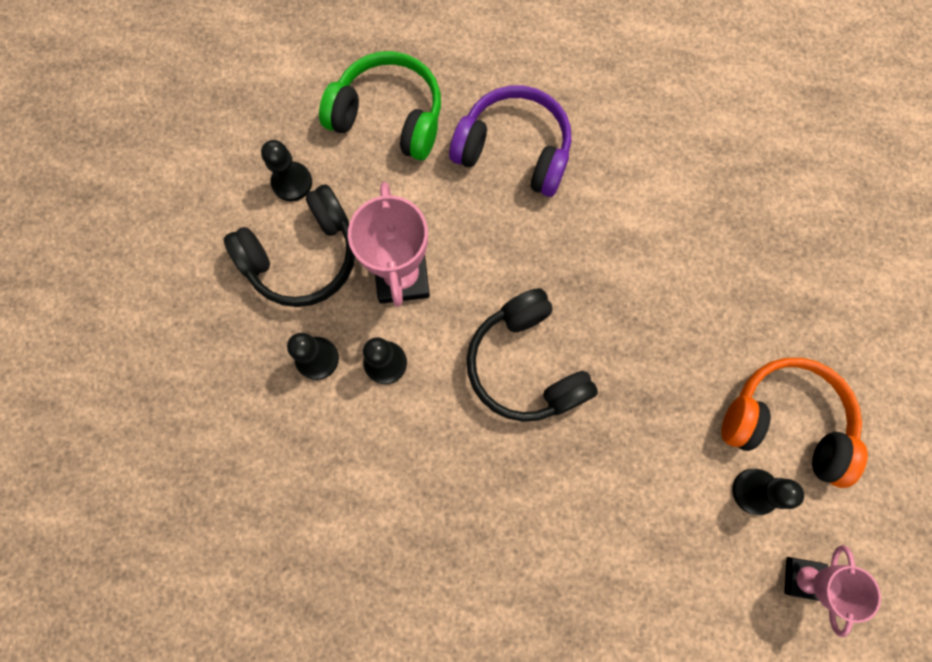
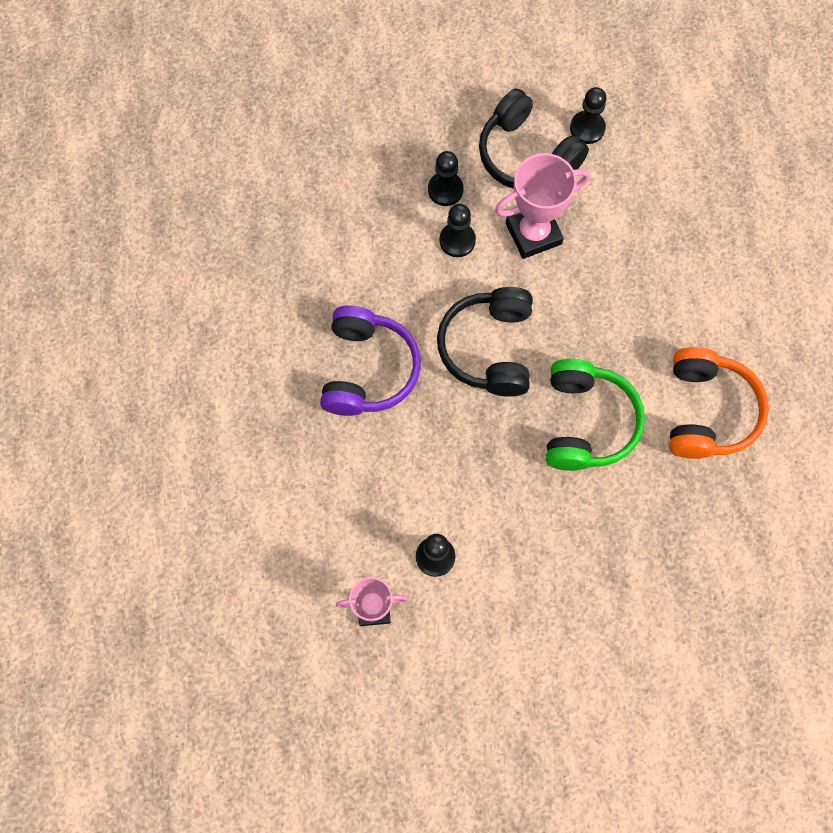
camera: 75 degrees right, 5 degrees down
green headphones [319,51,441,160] -> green headphones moved to [546,359,645,471]
purple headphones [449,85,571,197] -> purple headphones moved to [320,305,421,416]
black headphones [467,288,598,422] -> black headphones turned 45 degrees counterclockwise [437,287,533,397]
orange headphones [721,358,868,488] -> orange headphones moved to [669,347,769,459]

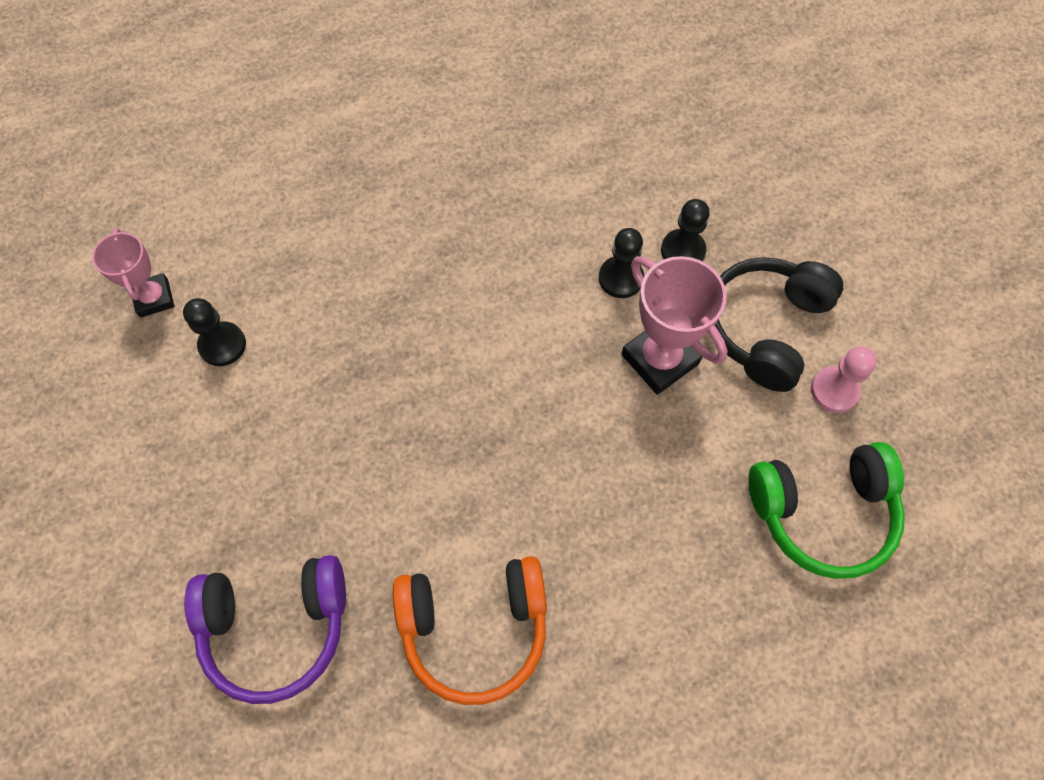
camera: 75 degrees right, 5 degrees down
purple headphones [320,305,421,416] -> purple headphones moved to [184,555,346,704]
black headphones [437,287,533,397] -> none
green headphones [546,359,645,471] -> green headphones moved to [749,442,905,579]
black pawn [570,87,606,144] -> pink pawn [811,346,877,413]

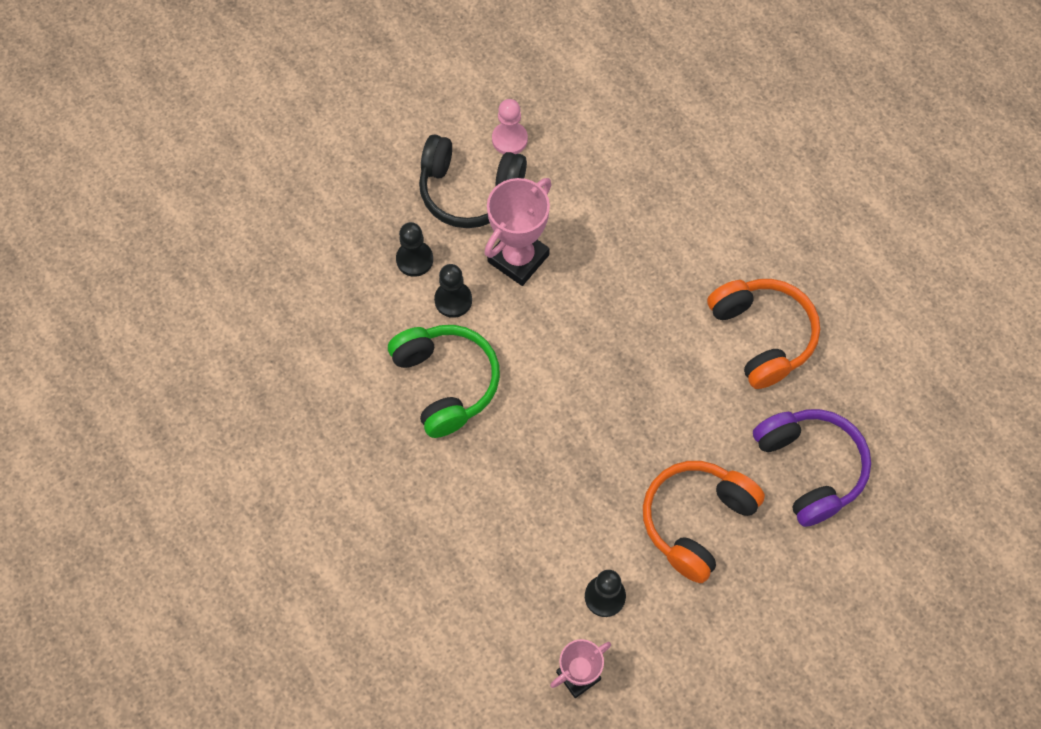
camera: 105 degrees left, 0 degrees up
green headphones [749,442,905,579] -> green headphones moved to [388,325,500,438]
none -> orange headphones [643,461,765,583]

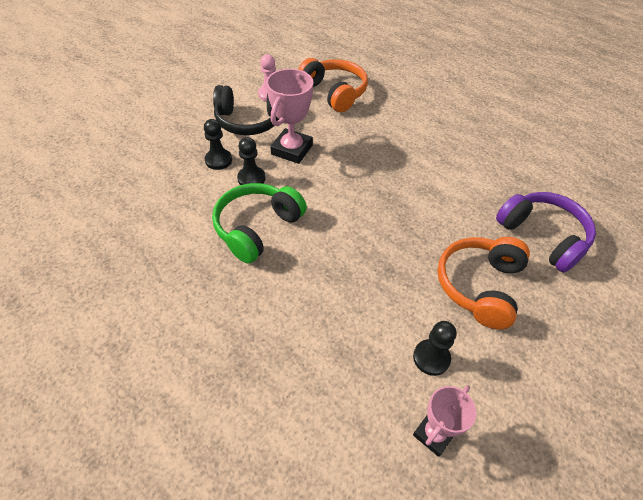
camera: 15 degrees left, 15 degrees down
green headphones [388,325,500,438] -> green headphones turned 105 degrees counterclockwise [212,183,307,264]
orange headphones [707,279,820,389] -> orange headphones moved to [298,58,368,112]

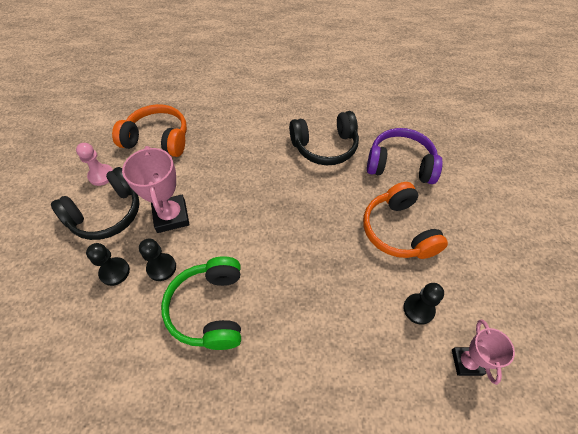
camera: 40 degrees left, 5 degrees up
none -> black headphones [289,111,359,165]

